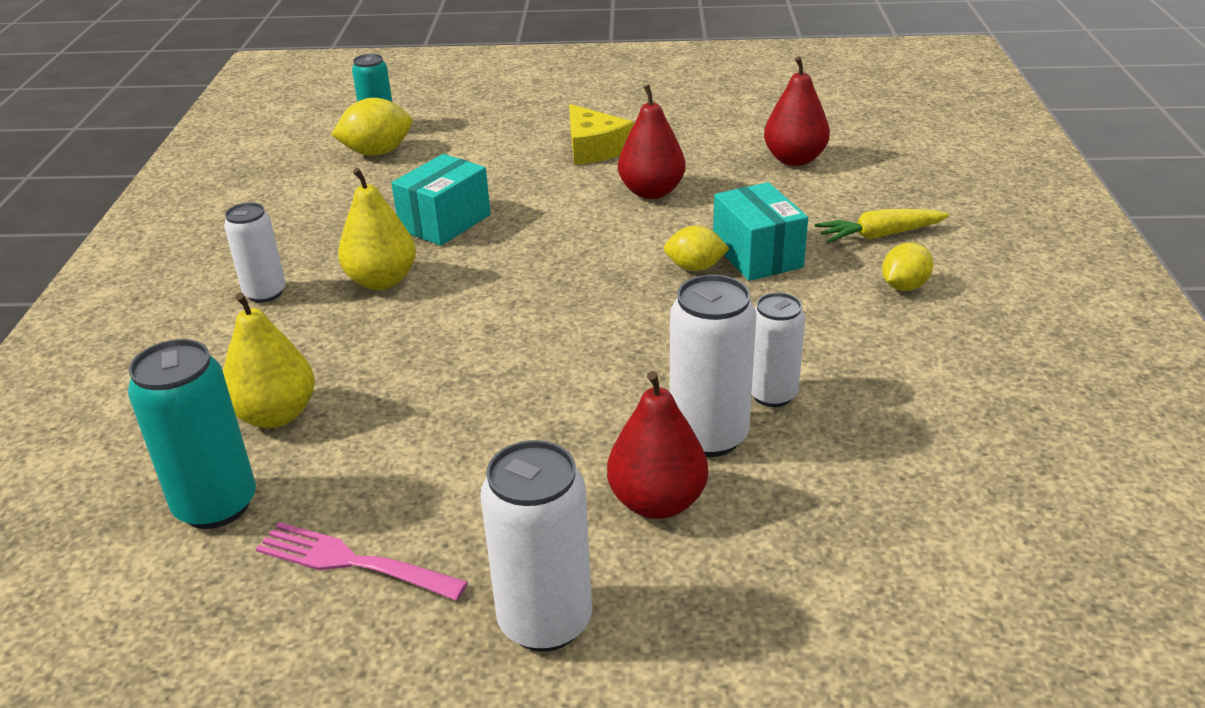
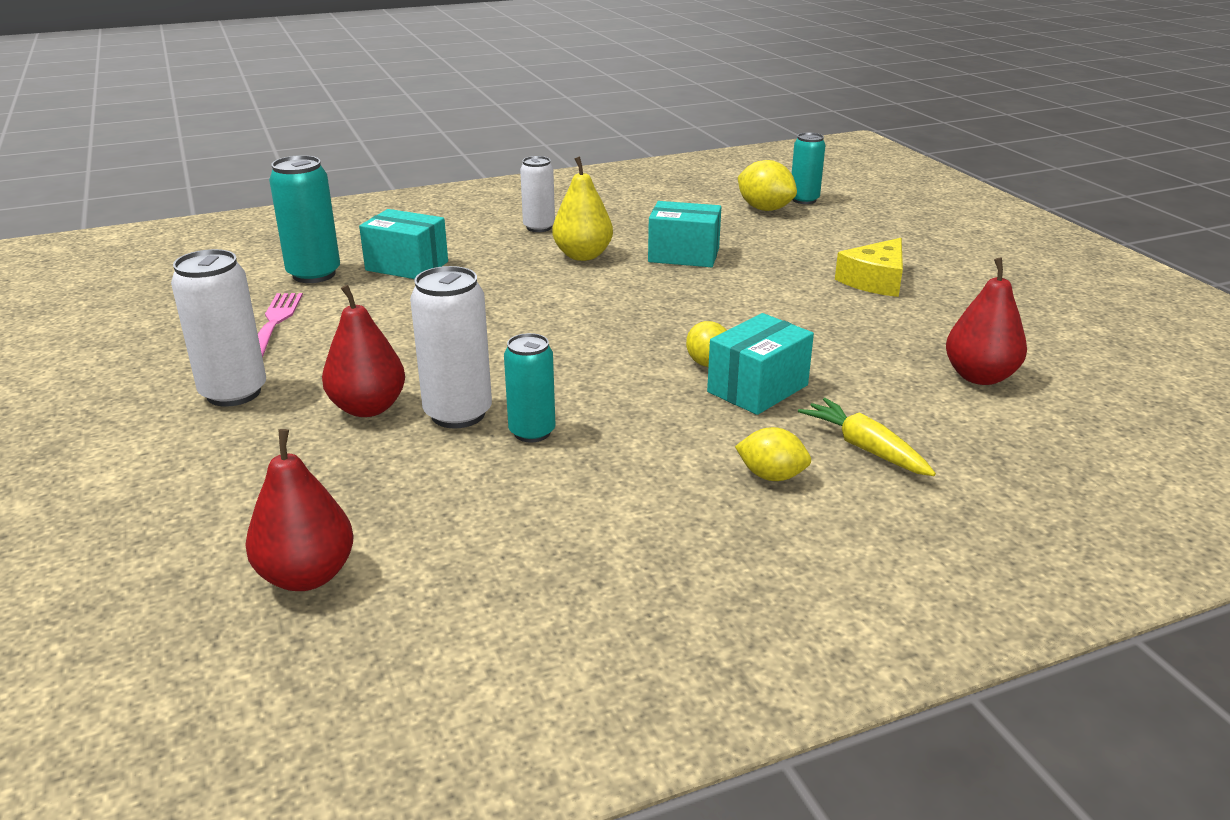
camera: 65 degrees right, 5 degrees down
yellow pear [223,292,315,428] -> turquoise box [359,209,448,279]
red pear [618,85,686,199] -> red pear moved to [246,429,354,591]
white can [752,293,805,407] -> turquoise can [504,333,556,442]

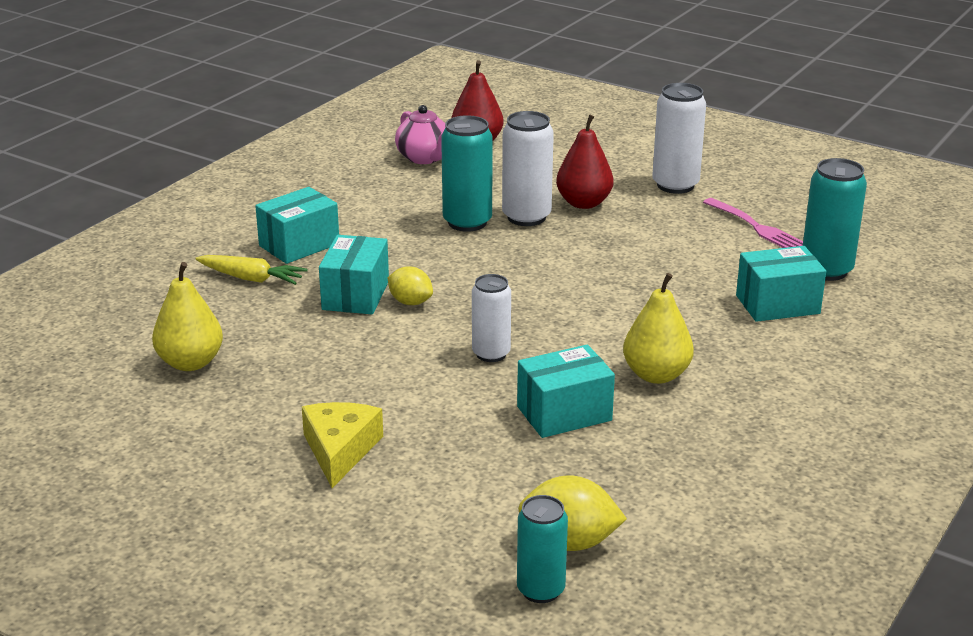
camera: 145 degrees right, 0 degrees up
turquoise can [504,333,556,442] -> turquoise can [441,115,493,232], size x1.50
white can [520,156,555,232] -> white can moved to [472,274,511,362]
yellow lemon [735,427,811,481] -> turquoise box [255,187,339,264]
red pear [946,258,1027,385] -> yellow pear [152,262,223,371]
none -> pink teapot [395,105,446,164]

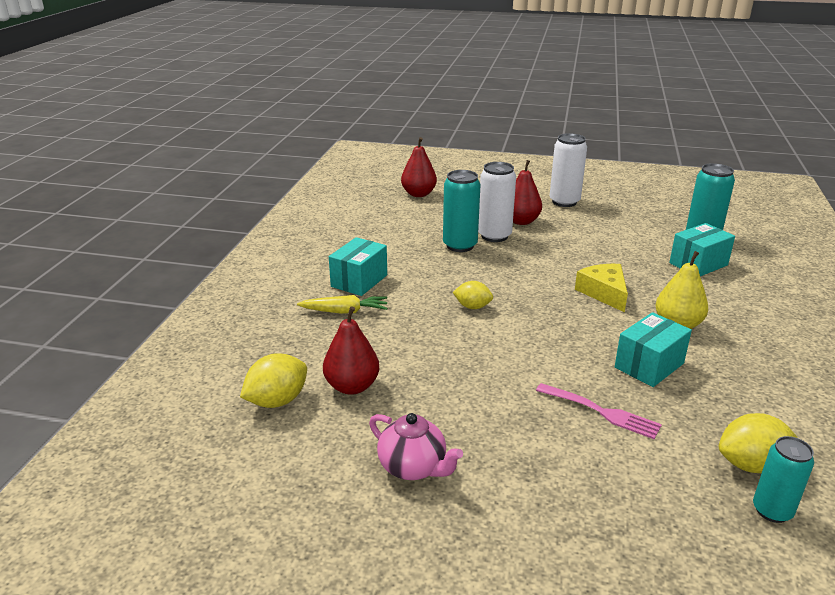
camera: 20 degrees left, 0 degrees up
yellow pear [152,262,223,371] -> red pear [323,306,379,395]
yellow cheese [302,402,383,488] -> yellow cheese moved to [575,264,628,312]
turquoise box [319,235,389,314] -> none
pink teapot [395,105,446,164] -> pink teapot moved to [369,413,463,480]
white can [472,274,511,362] -> none
pink fork [703,198,803,248] -> pink fork moved to [536,383,662,439]
none -> yellow lemon [240,353,307,408]

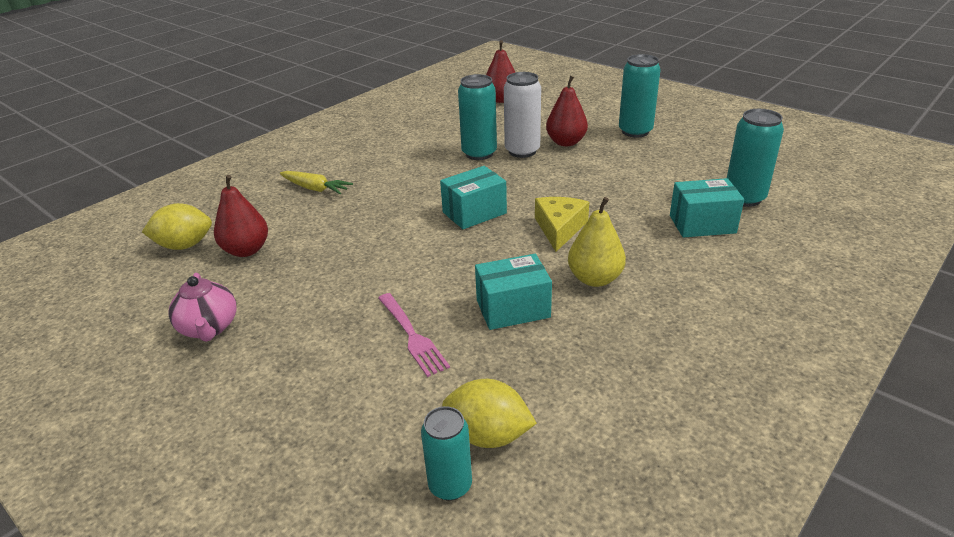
camera: 30 degrees right, 5 degrees up
turquoise box [329,237,387,296] -> turquoise box moved to [440,166,507,229]
yellow lemon [453,281,493,309] -> none
white can [550,133,587,207] -> turquoise can [619,54,661,138]

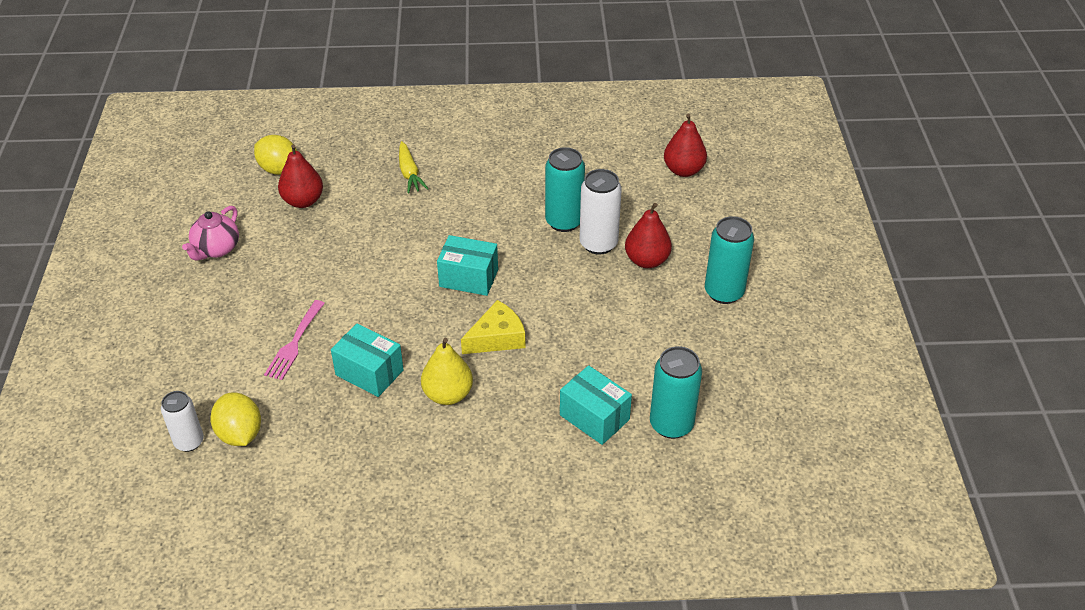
camera: 45 degrees right, 10 degrees up
turquoise can [421,406,472,501] -> white can [161,391,204,452]

